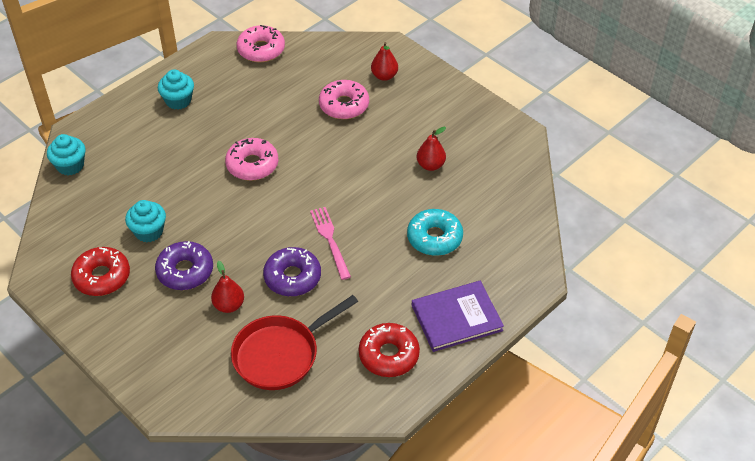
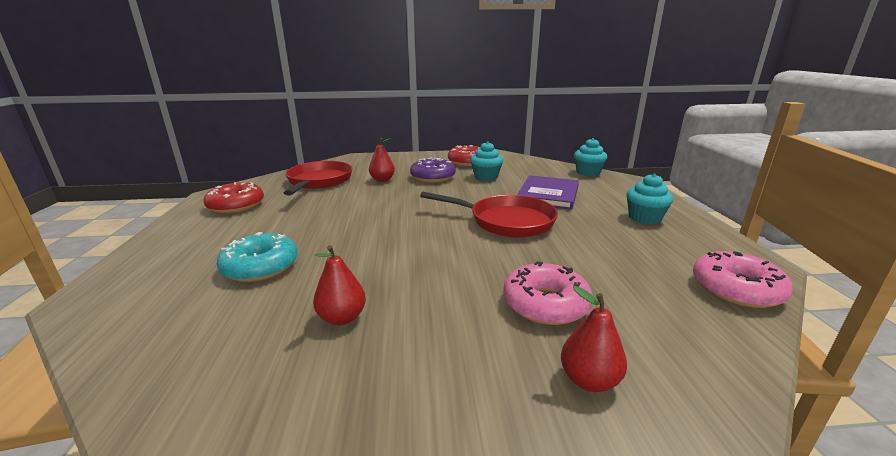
camera: 130 degrees right, 25 degrees down
pink donut [225,138,279,181] -> red pan [420,192,558,238]
purple donut [263,247,321,296] -> none
pink fork [310,207,351,280] -> none
purple book [412,281,504,352] -> purple book moved to [517,175,579,210]

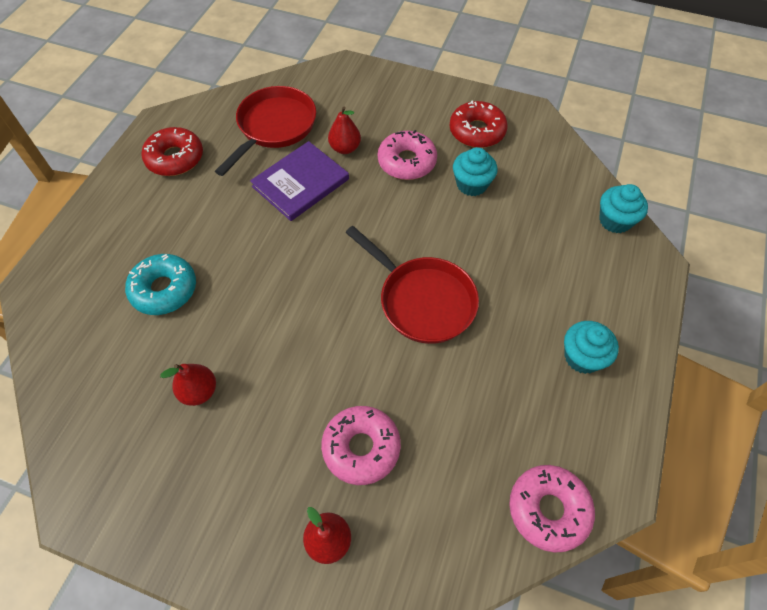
camera: 25 degrees right, 35 degrees up
purple donut [410,157,456,183] -> pink donut [378,130,437,180]
purple book [517,175,579,210] -> purple book moved to [250,141,349,221]

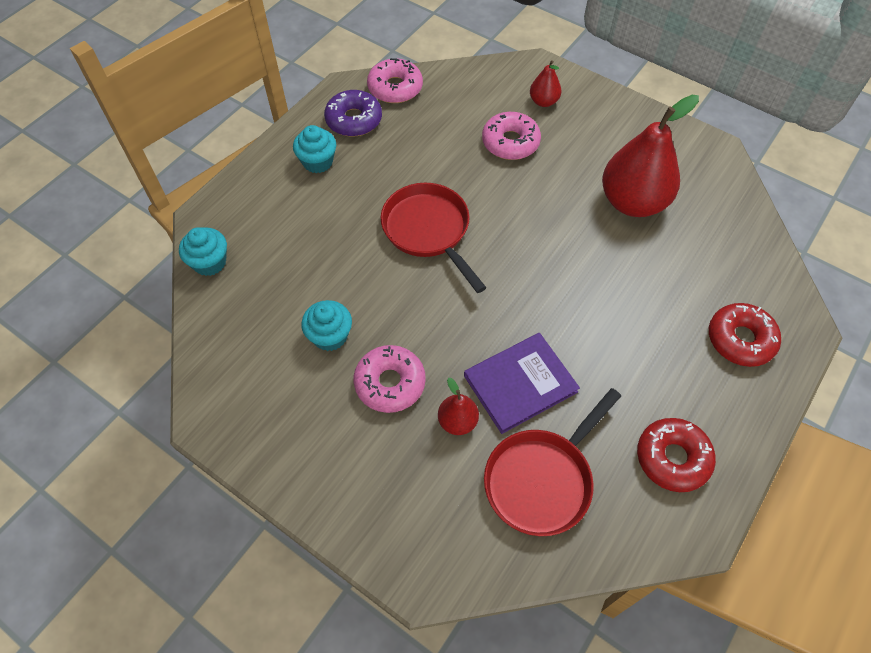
camera: 165 degrees left, 0 degrees up
turquoise donut [125,254,196,315] -> none
red pear [160,364,216,406] -> red pear [602,95,699,217], size x2.14
red donut [450,100,508,148] -> red donut moved to [709,303,781,367]
none -> purple donut [324,90,382,137]

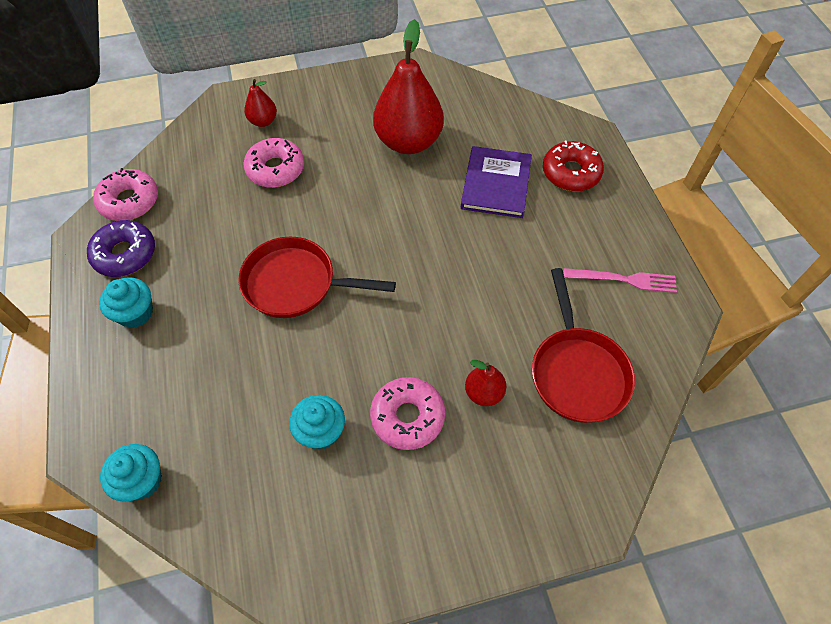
camera: 50 degrees left, 0 degrees up
purple book [464,333,580,434] -> purple book moved to [461,146,532,218]
red donut [637,418,716,492] -> pink fork [563,268,677,293]

